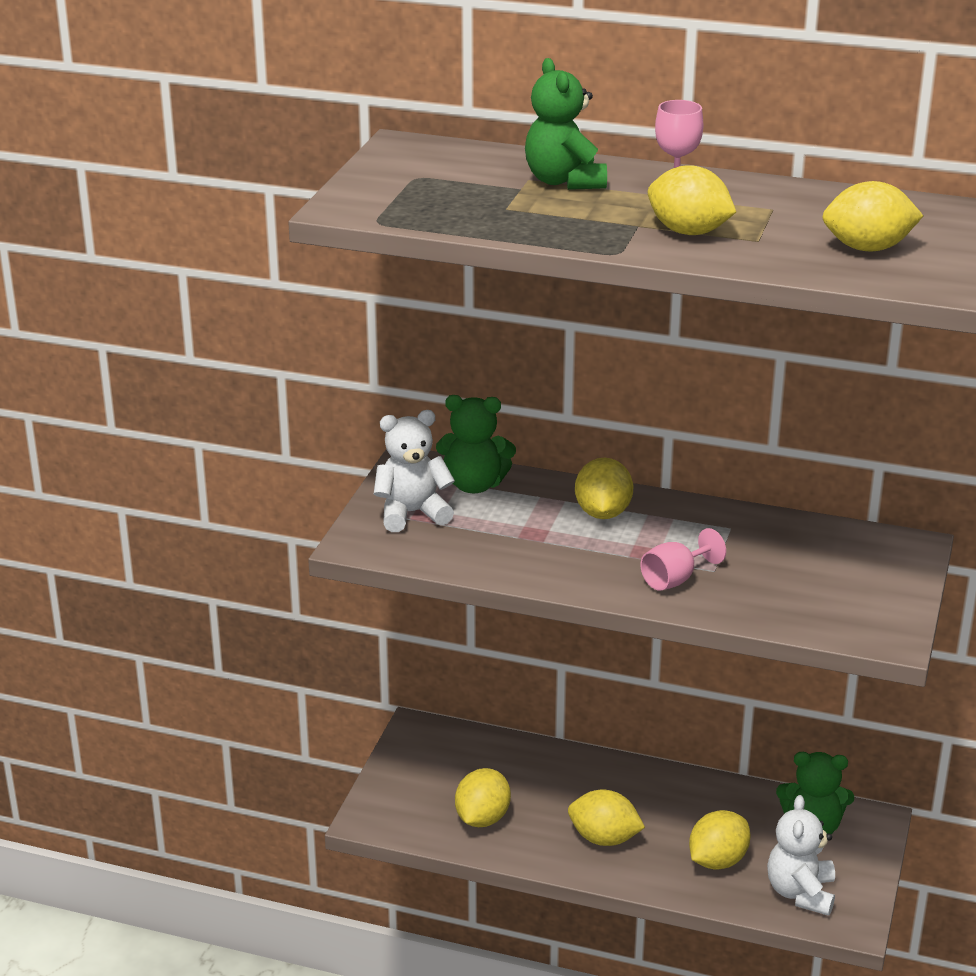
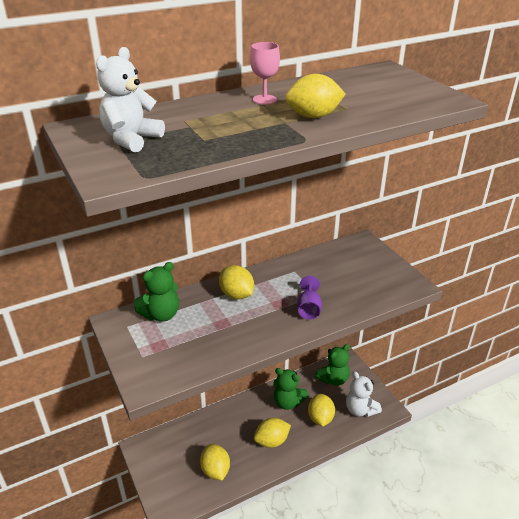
camera: 45 degrees left, 5 degrees up
white teddy bear [374,410,455,532] -> white teddy bear moved to [96,47,165,153]
green teddy bear [525,58,607,190] -> green teddy bear moved to [273,368,308,410]
pink goblet [640,528,726,591] -> purple goblet [297,276,322,320]
yellow lemon [822,181,923,251] -> none

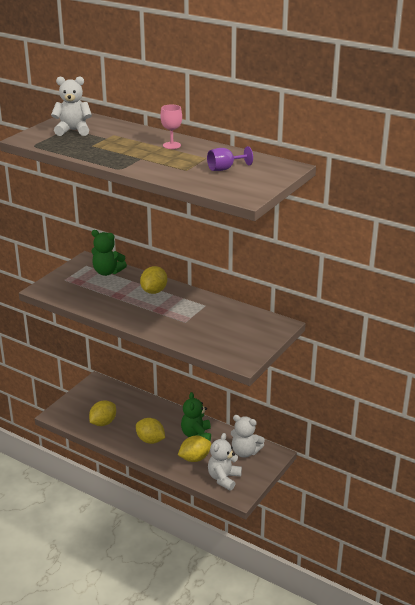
camera: 60 degrees right, 5 degrees down
yellow lemon [285,74,346,118] -> none
purple goblet [297,276,322,320] -> purple goblet moved to [207,146,253,171]
green teddy bear [314,344,350,386] -> white teddy bear [231,415,265,458]

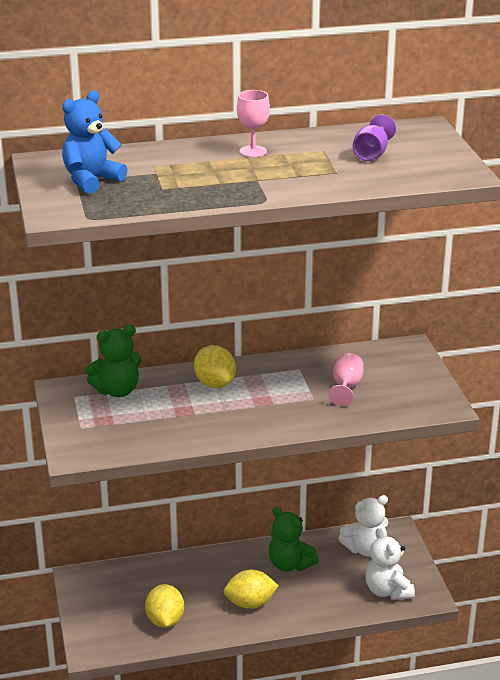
camera: 45 degrees left, 0 degrees up
white teddy bear [51,76,92,136] -> blue teddy bear [62,90,128,194]
yellow lemon [178,436,211,462] -> none
none -> pink goblet [328,353,364,406]

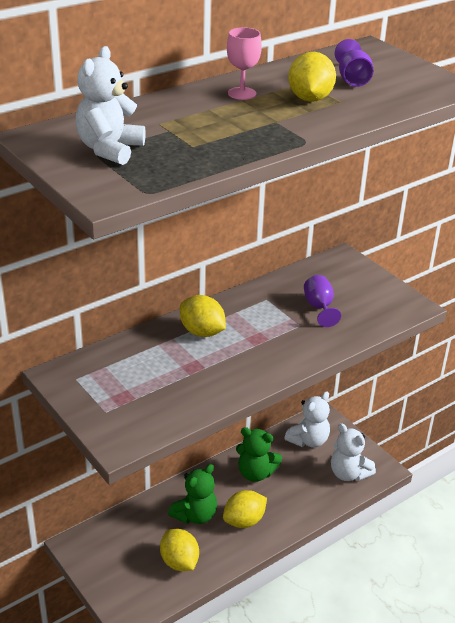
camera: 25 degrees left, 5 degrees up
blue teddy bear [62,90,128,194] -> white teddy bear [75,46,146,165]
green teddy bear [85,325,141,397] -> green teddy bear moved to [168,464,217,524]
pink goblet [328,353,364,406] -> purple goblet [304,275,341,327]
none -> yellow lemon [288,52,336,102]

